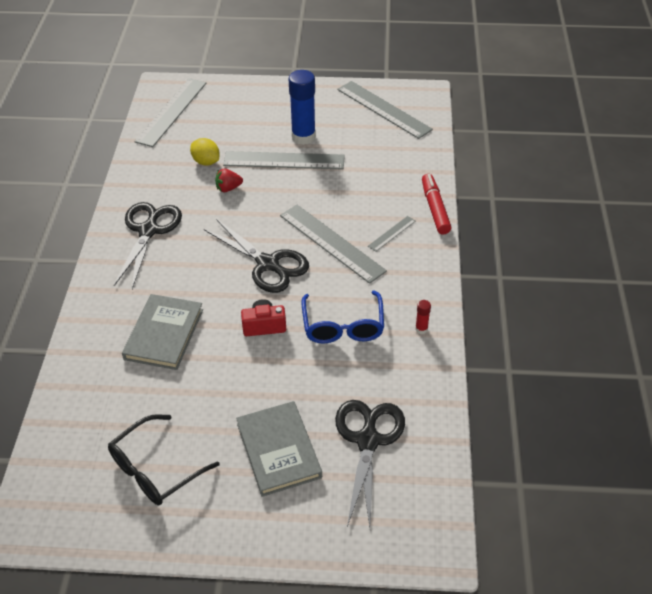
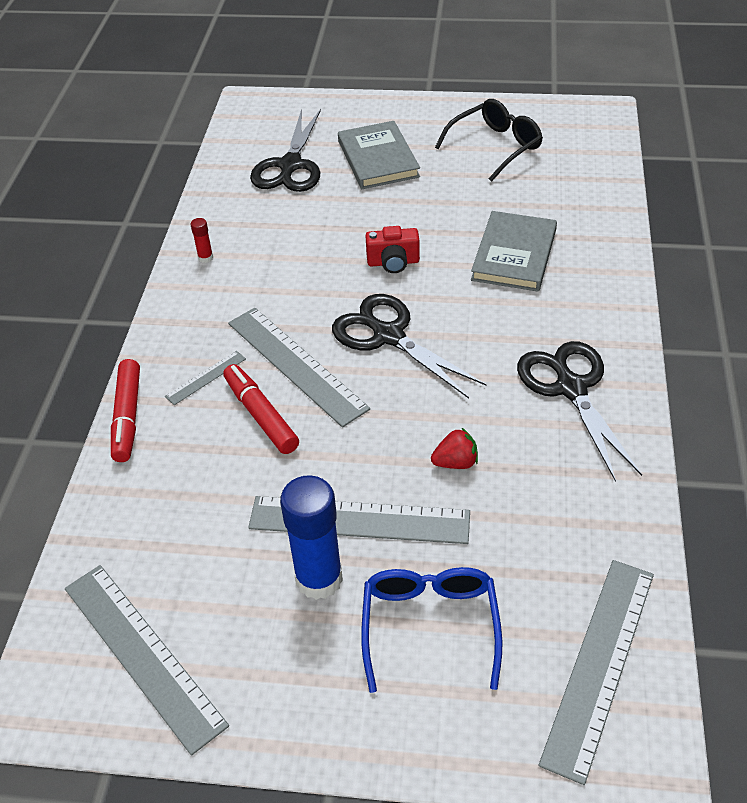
camera: 175 degrees left, 0 degrees up
black scissors [114,202,182,289] -> black scissors turned 150 degrees clockwise [517,341,642,482]
yellow lemon [190,138,220,166] -> none
blue glasses [301,291,384,343] -> blue glasses moved to [361,567,502,693]
none -> red marker [223,364,299,454]

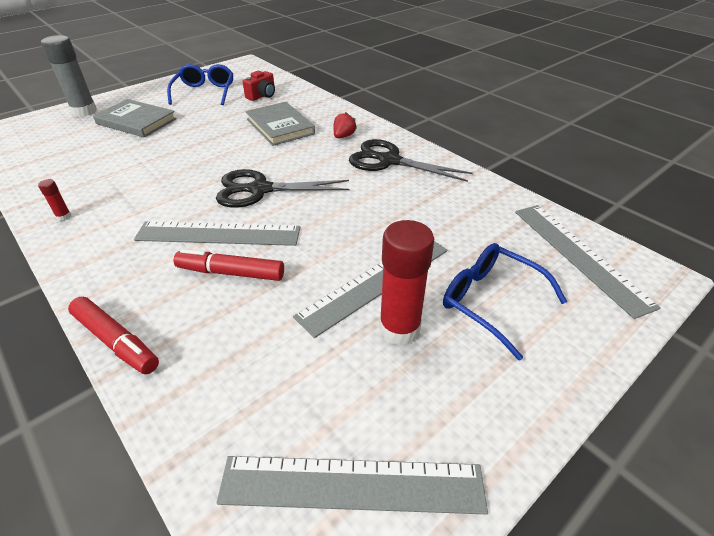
camera: 50 degrees left, 5 degrees down
grey ruler [165,351,246,405] -> none
black scissors [250,109,321,192] -> none
blue glue stick [280,475,343,600] -> red glue stick [379,220,434,345]
red camera [365,226,420,273] -> red camera moved to [242,71,275,101]
red strawberry [431,428,478,469] -> red strawberry moved to [333,112,357,138]
black glasses [435,99,543,182] -> blue glasses [167,64,233,105]
none -> grey glue stick [41,35,97,117]

